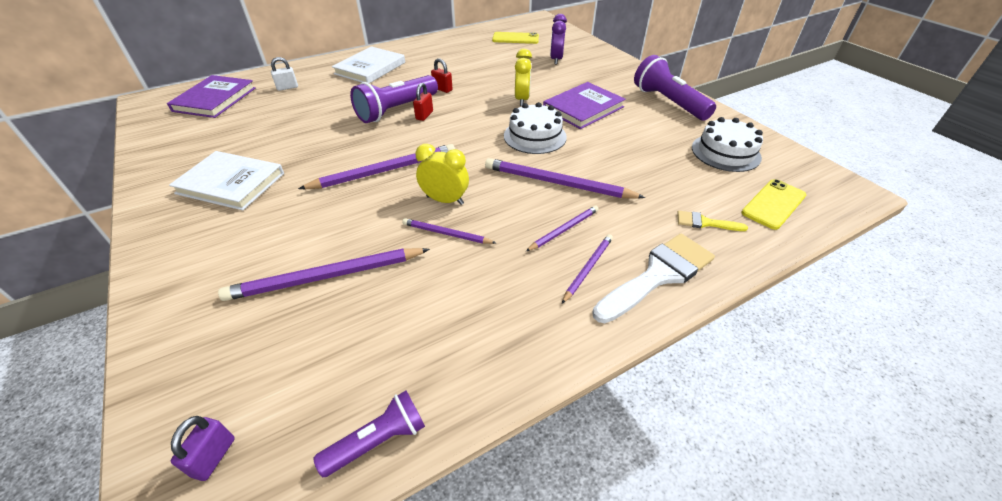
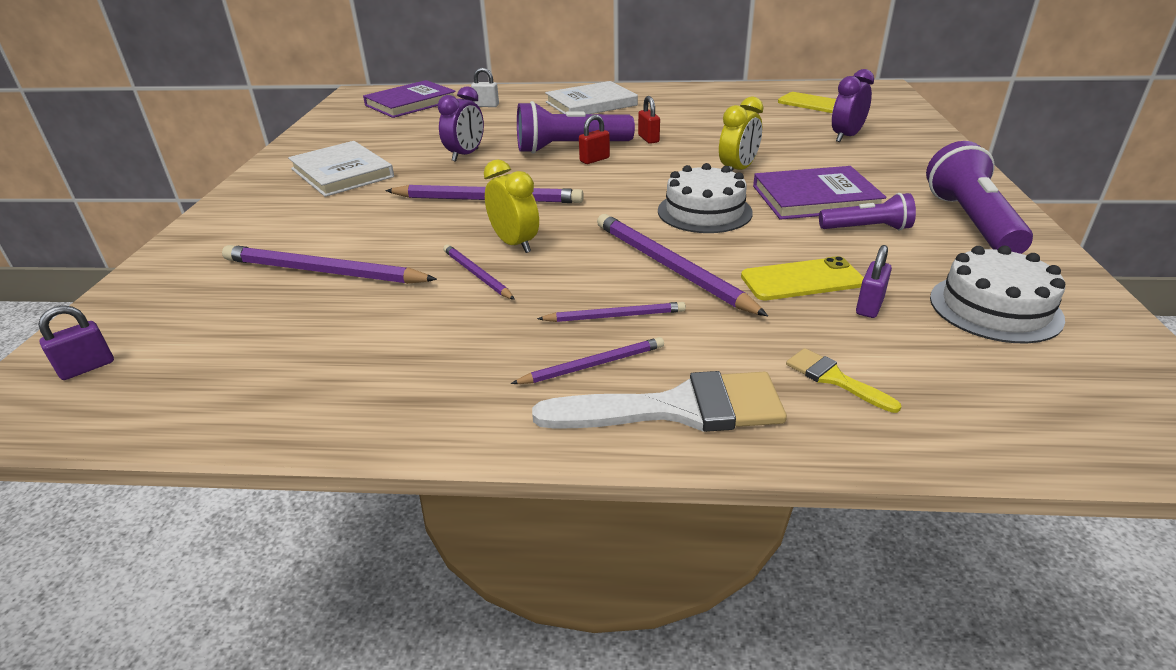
camera: 35 degrees right, 10 degrees down
purple flashlight [313,391,425,477] -> purple flashlight moved to [819,193,916,231]
yellow phone [741,179,806,230] -> yellow phone moved to [741,256,864,300]
none -> purple clock [438,86,484,162]
none -> purple padlock [856,245,892,318]

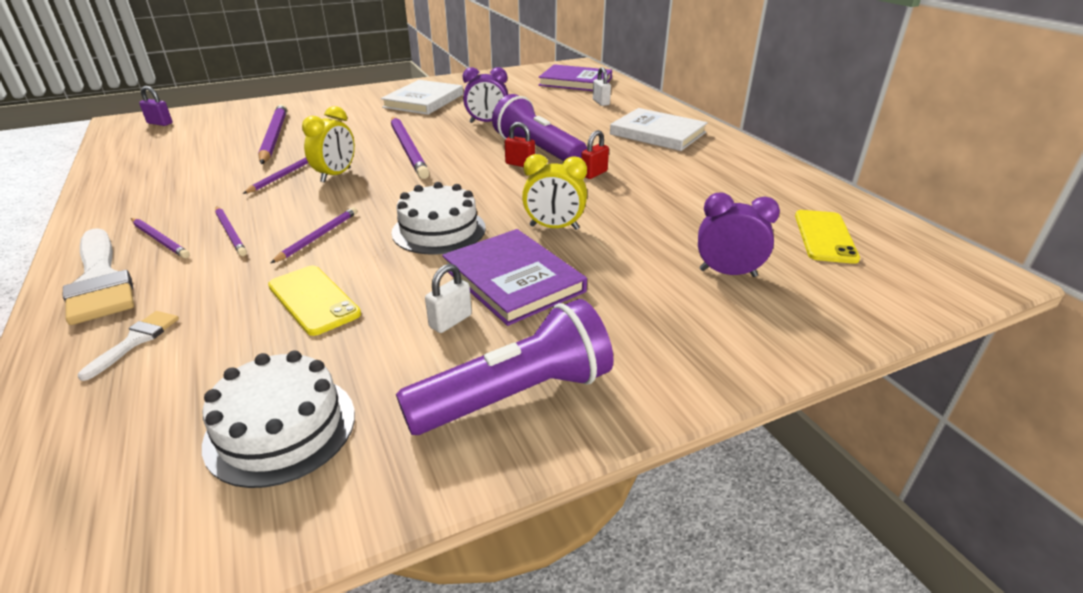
camera: 60 degrees right, 0 degrees up
purple pencil [597,214,768,316] -> purple pencil [271,207,357,263], size x0.55
yellow brush [786,348,901,413] -> white brush [78,311,179,381]
purple flashlight [819,193,916,231] -> white padlock [425,264,472,333]
purple padlock [856,245,892,318] -> none

